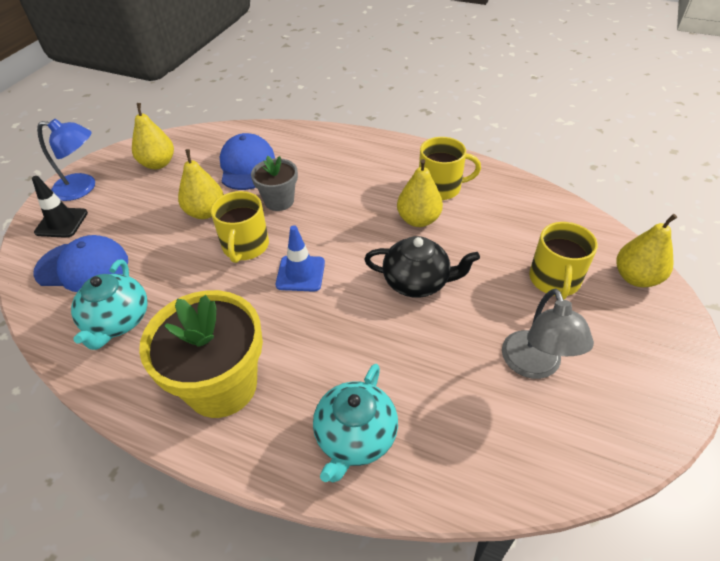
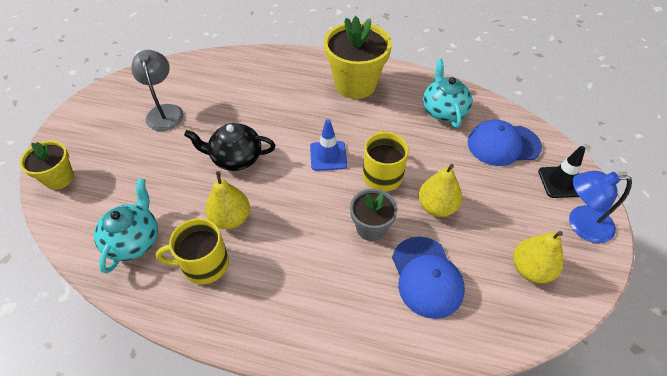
camera: 170 degrees right, 5 degrees up
turquoise teapot [313,364,398,482] -> turquoise teapot moved to [94,178,158,274]
yellow mug [529,222,598,300] -> none
yellow pear [616,214,677,287] -> yellow flower pot [20,141,74,190]

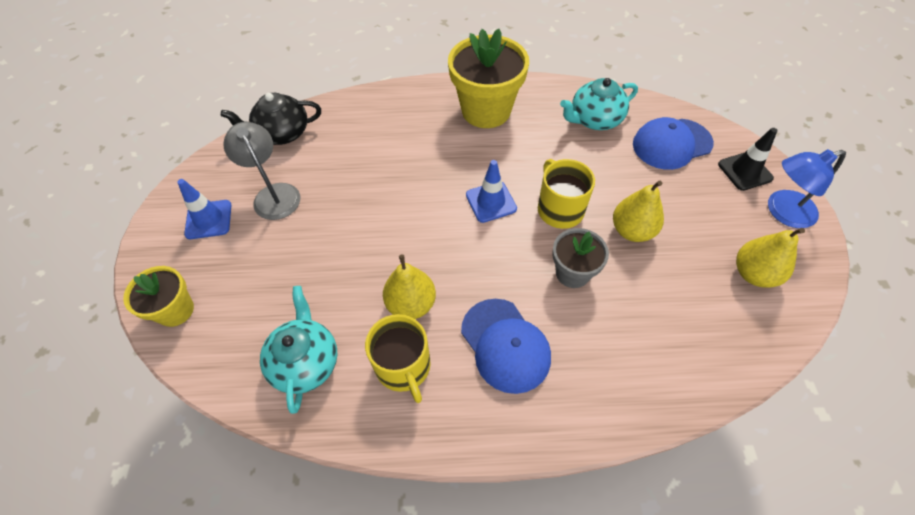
camera: 15 degrees left, 5 degrees up
yellow mug [156,218,229,284] -> yellow mug turned 90 degrees counterclockwise [365,314,431,403]
black teapot [184,123,275,171] -> black teapot moved to [221,93,321,145]
blue cap [392,237,465,319] -> blue cap moved to [461,299,551,394]
turquoise teapot [423,58,472,128] -> turquoise teapot turned 90 degrees counterclockwise [560,78,638,130]
none -> blue traffic cone [177,179,231,239]

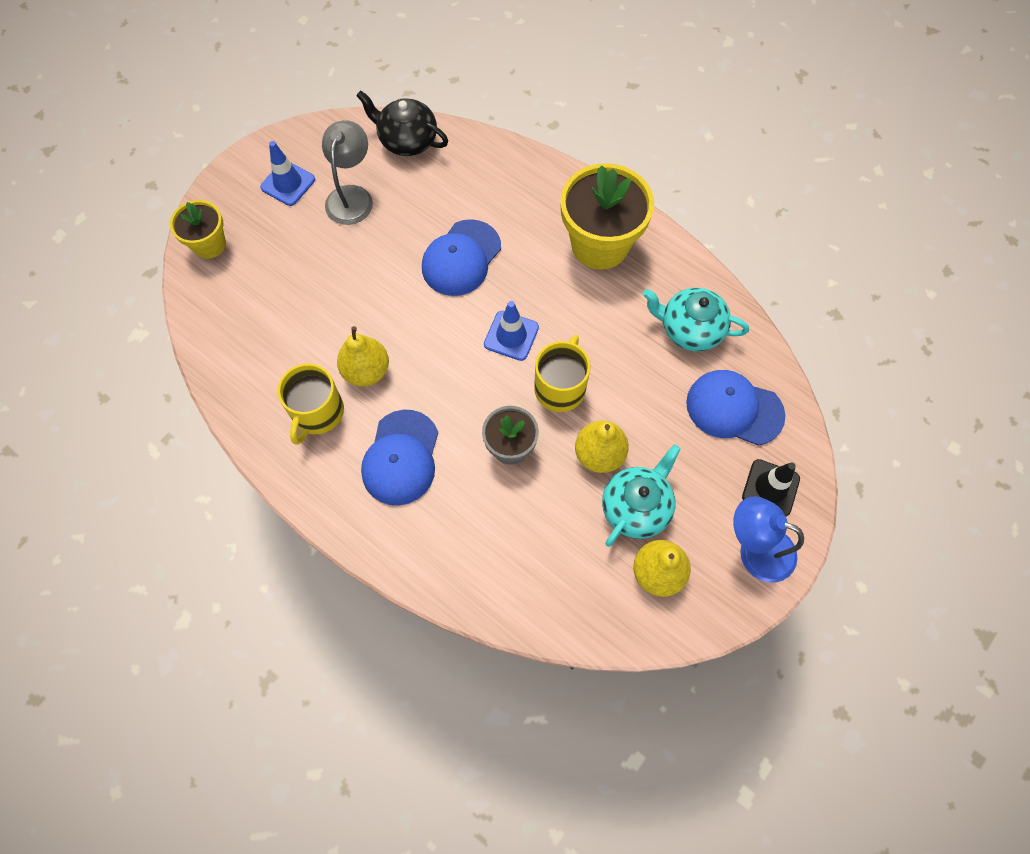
camera: 40 degrees right, 10 degrees up
turquoise teapot [260,286,338,414] -> turquoise teapot moved to [602,444,681,547]
none -> blue cap [422,219,501,296]

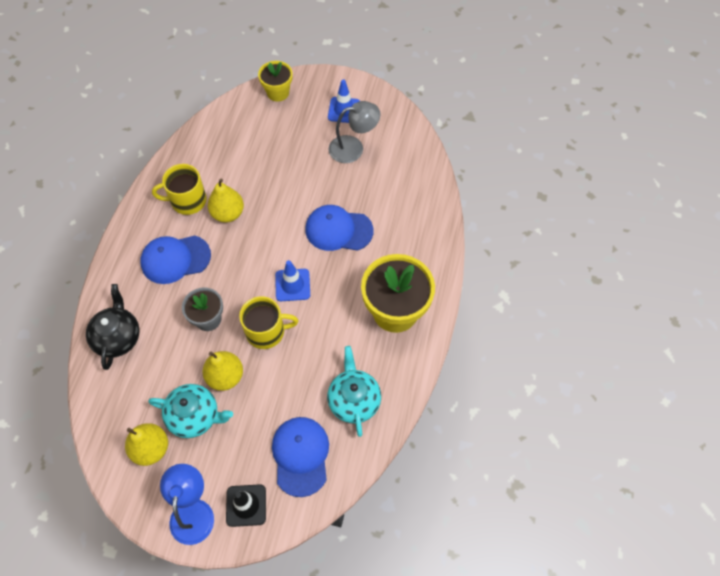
camera: 65 degrees right, 5 degrees down
black teapot [356,90,448,156] -> black teapot moved to [86,284,140,370]

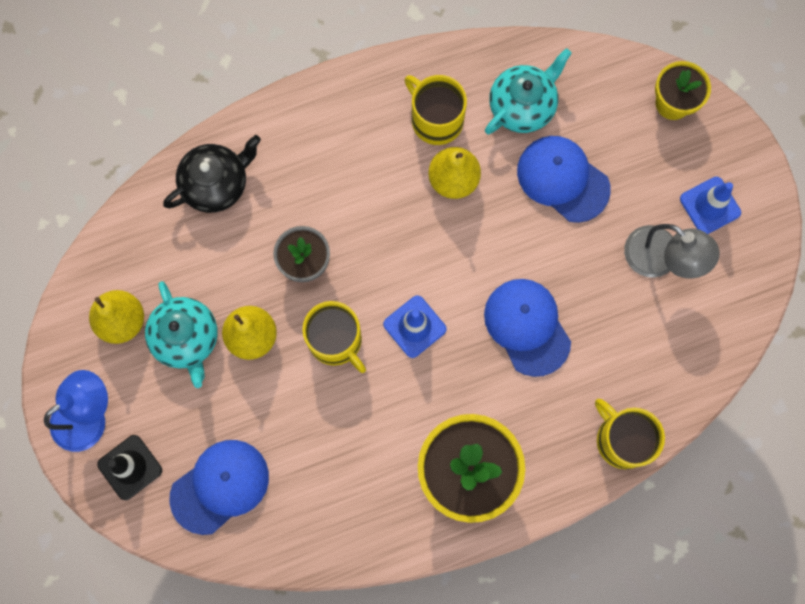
camera: 55 degrees right, 15 degrees up
blue cap [140,235,211,284] -> blue cap moved to [517,136,611,223]
turquoise teapot [327,346,381,437] -> turquoise teapot moved to [485,48,572,135]
none -> yellow mug [595,399,665,469]

